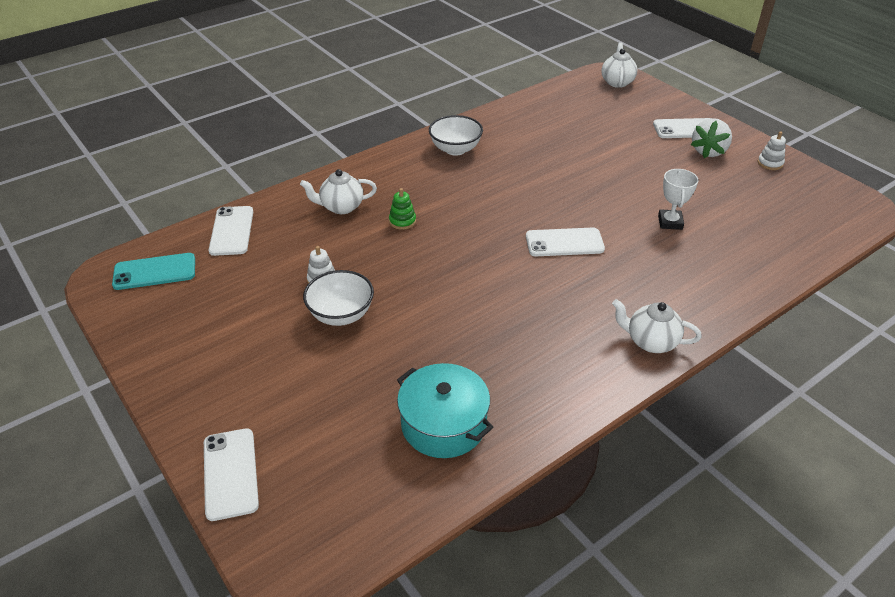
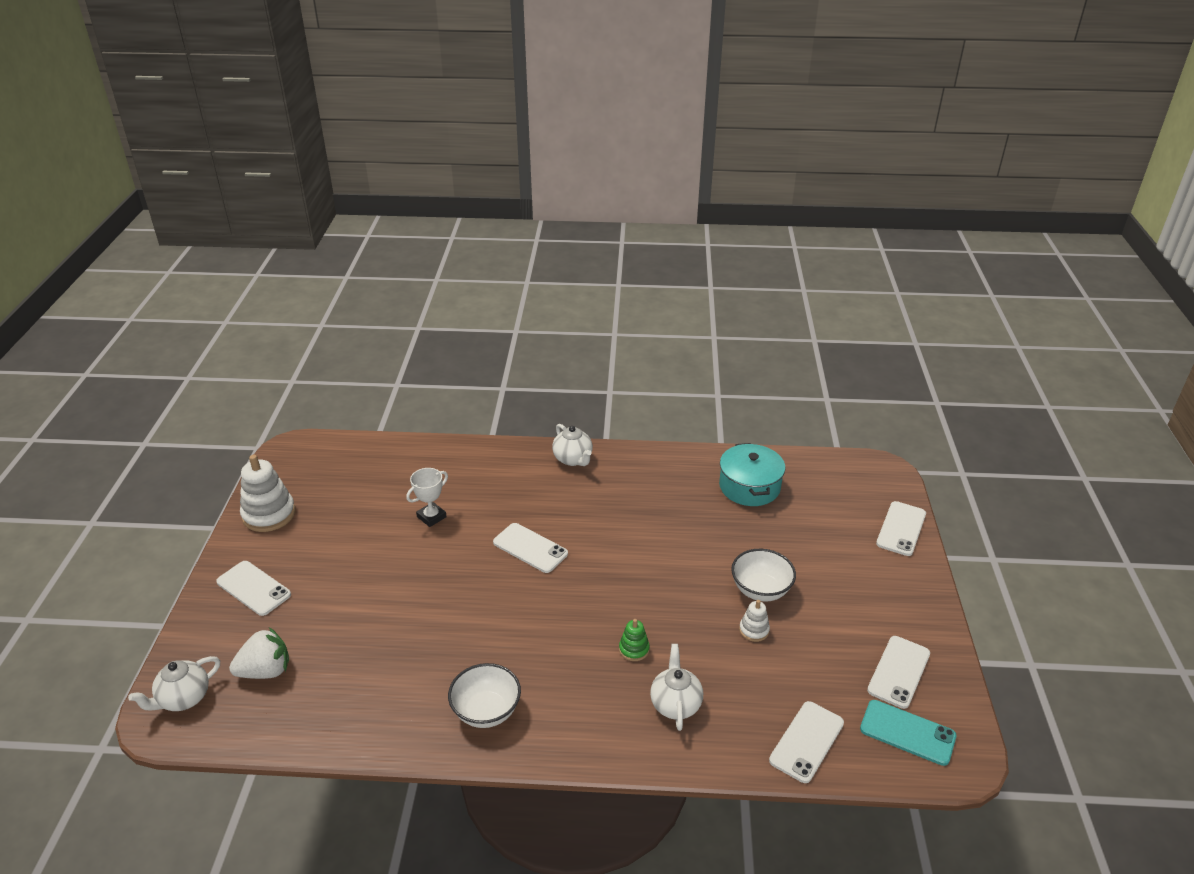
camera: 140 degrees left, 5 degrees down
white teapot [300,169,377,214] -> white teapot turned 120 degrees counterclockwise [650,644,703,731]
white strawberry [691,118,732,158] -> white strawberry moved to [229,627,289,679]
white stacking toy [758,131,786,170] -> white stacking toy [240,455,295,532], size x1.98
none -> white phone [867,636,930,709]

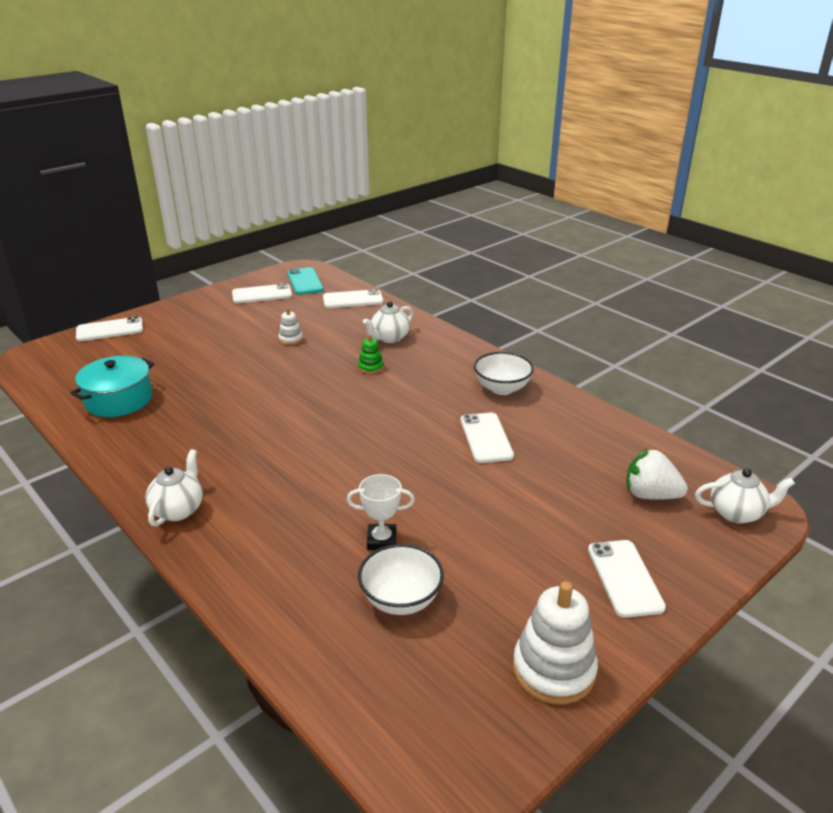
camera: 135 degrees left, 5 degrees down
white phone [493,523,568,573] -> white phone moved to [461,413,514,463]
white bowl [731,549,796,601] -> white bowl moved to [358,544,444,615]

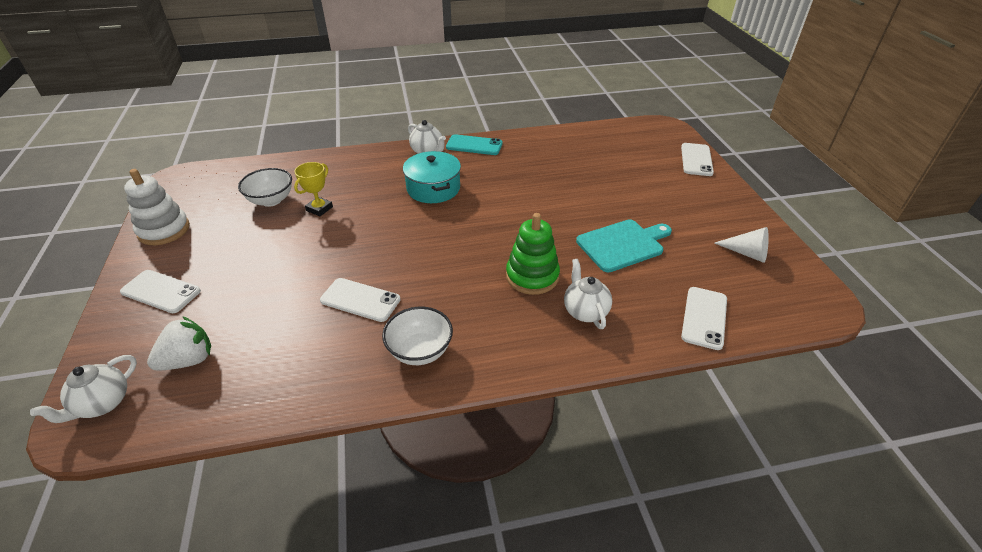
camera: 120 degrees right, 10 degrees up
turquoise pot [71,356,154,417] -> turquoise pot moved to [403,151,461,203]
white phone [232,283,292,303] -> white cone [714,227,769,263]
white stacking toy [278,308,303,345] -> turquoise cutting board [576,219,672,272]
turquoise phone [287,267,324,295] -> turquoise phone moved to [446,134,503,155]
white trophy [347,474,415,550] -> yellow trophy [294,162,333,216]
green stacking toy [358,334,384,374] -> green stacking toy [506,213,560,295], size x1.98

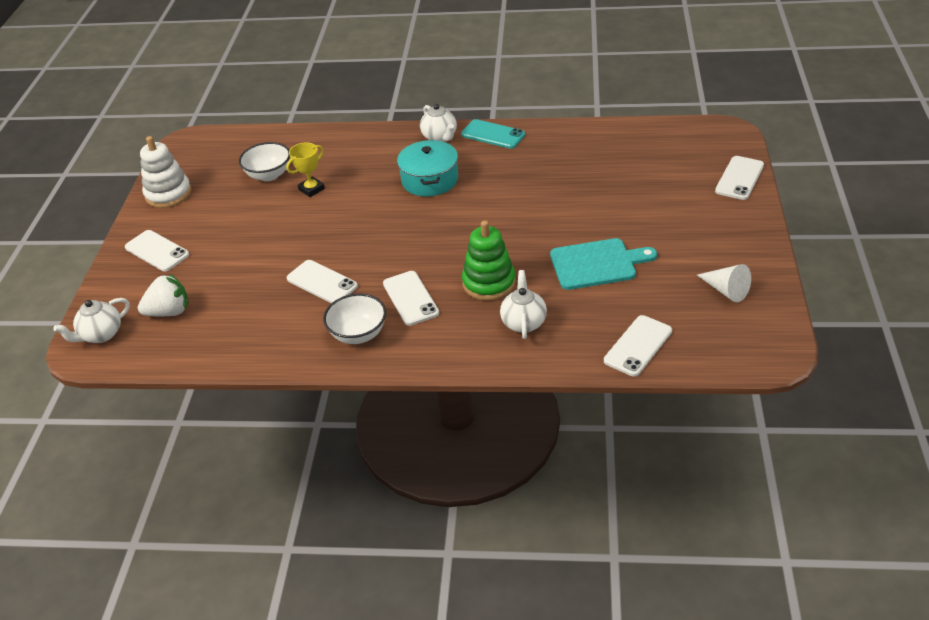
camera: 20 degrees right, 0 degrees up
none -> white phone [383,271,439,326]

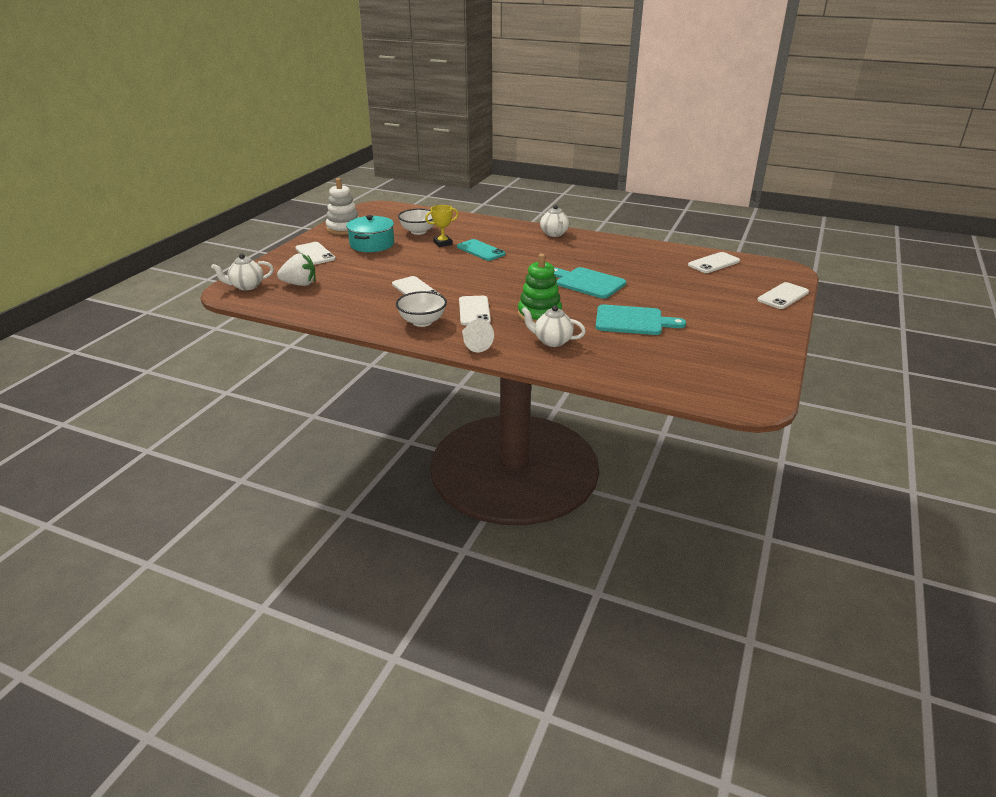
camera: 15 degrees right, 10 degrees down
turquoise pot [397,140,458,197] -> turquoise pot moved to [346,215,394,252]
turquoise phone [461,119,525,149] -> turquoise phone moved to [457,239,505,261]
white teapot [500,270,547,339] -> white teapot turned 90 degrees counterclockwise [521,305,586,347]
white phone [604,315,672,377] -> white phone moved to [688,252,740,273]
white cone [697,264,751,303] -> white cone moved to [462,319,494,352]
none -> turquoise cutting board [554,267,626,299]

